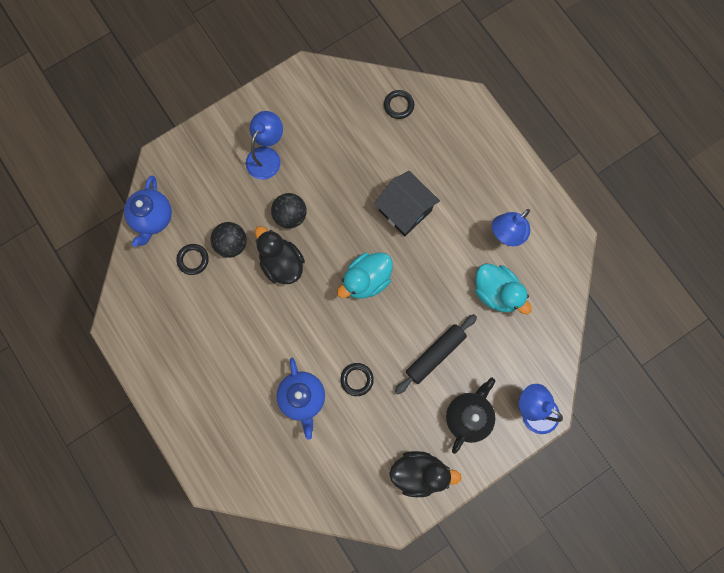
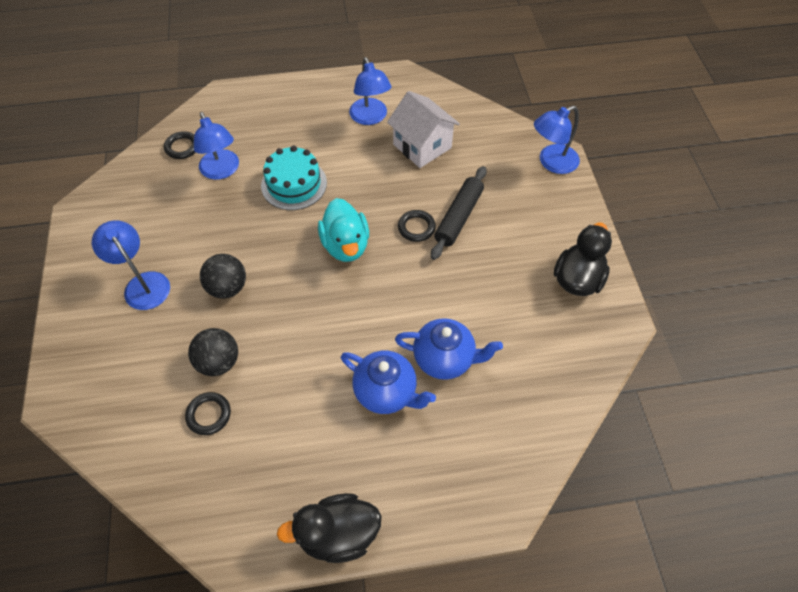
camera: 65 degrees left, 20 degrees down
blue teapot [124,175,172,247] -> blue teapot moved to [341,351,436,414]
black duck [255,226,305,284] -> black duck moved to [277,493,382,563]
black ring [340,363,374,396] -> black ring moved to [398,210,436,242]
black house [374,171,440,236] -> turquoise cake [261,146,327,210]
black rolling pin [395,314,477,394] -> black rolling pin turned 45 degrees clockwise [431,166,487,260]
black teapot [446,378,495,454] -> none
turquoise duck [475,263,532,314] -> white house [387,91,460,168]
none -> blue lamp [194,112,239,180]

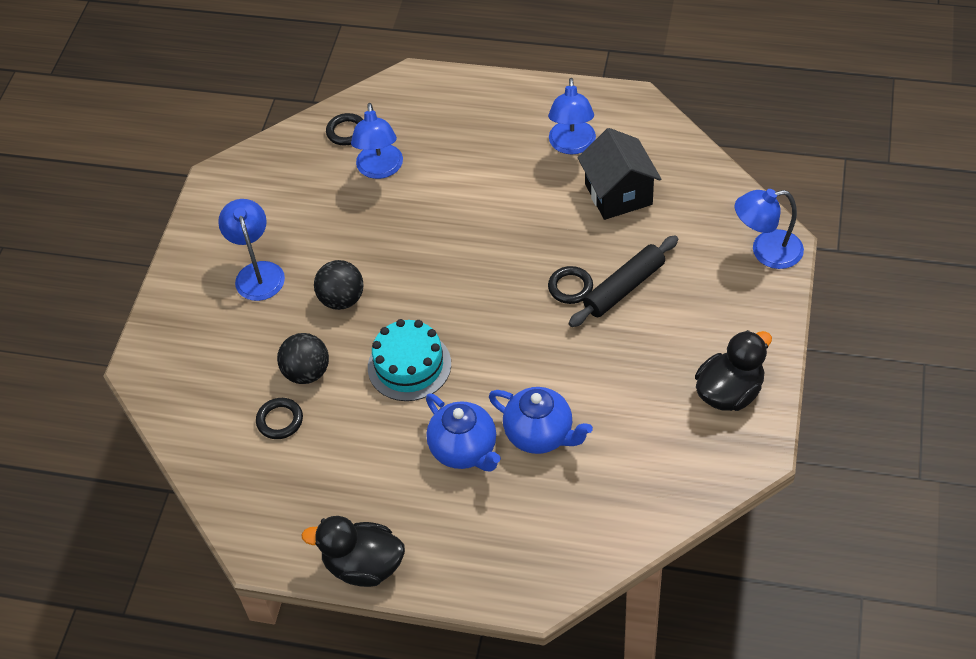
camera: 25 degrees right, 5 degrees down
turquoise cake [261,146,327,210] -> turquoise cake moved to [368,319,451,401]
turquoise duck [318,198,369,262] -> none
white house [387,91,460,168] -> black house [578,128,661,220]

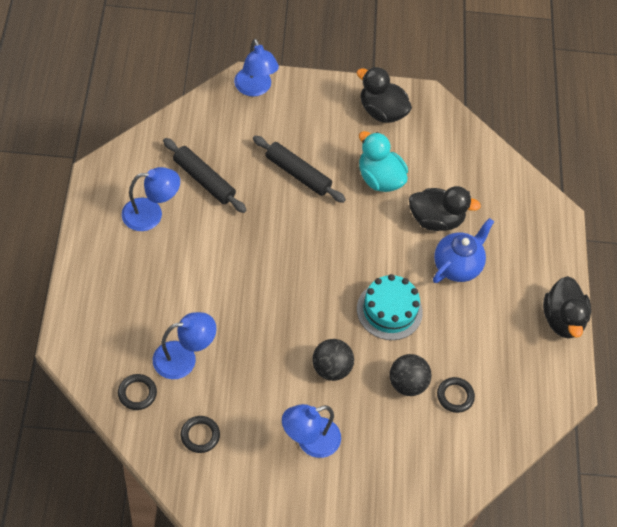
camera: 110 degrees left, 5 degrees up
blue teapot [489,387,593,454] -> black duck [409,186,481,231]
black ring [548,266,593,304] -> black ring moved to [181,416,220,453]
black house [578,128,661,220] -> black rolling pin [163,138,246,213]
none -> turquoise duck [359,131,408,192]

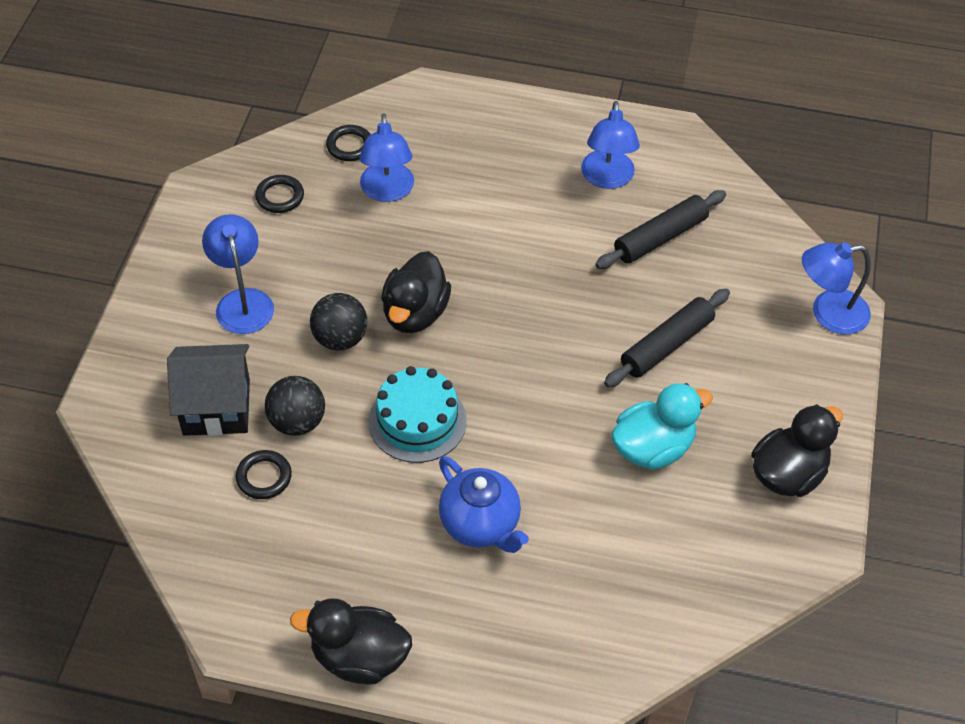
camera: 105 degrees right, 5 degrees down
black duck [409,186,481,231] -> black duck moved to [381,251,451,333]
none -> black house [167,344,250,436]

